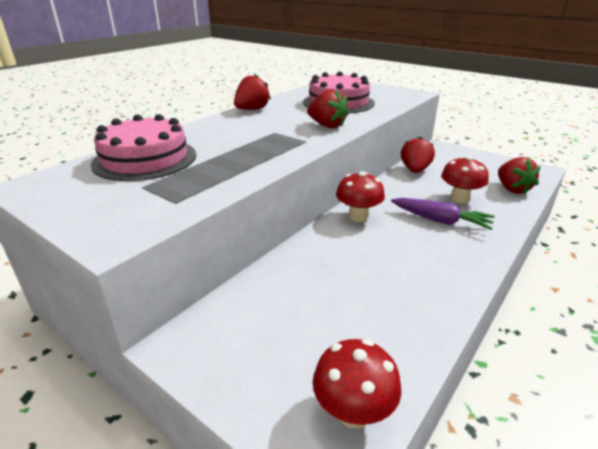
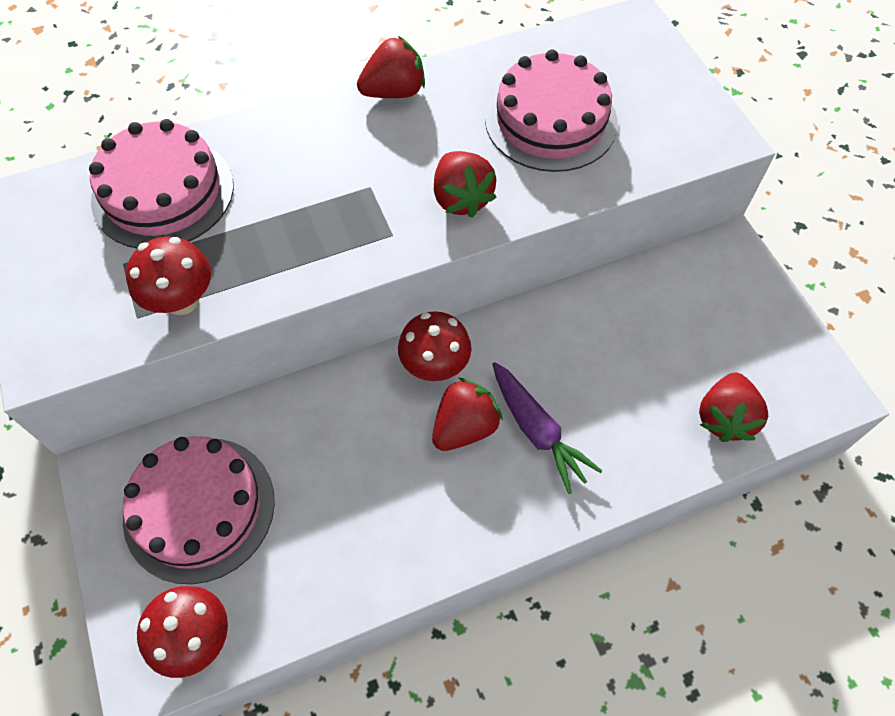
camera: 30 degrees right, 30 degrees up
red strawberry [401,136,435,173] -> red strawberry moved to [432,378,503,451]
red mushroom [441,156,489,203] -> red mushroom moved to [126,237,211,315]
none -> pink cake [123,436,275,584]

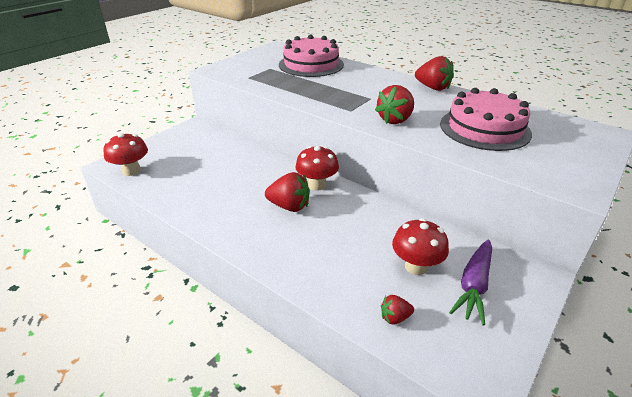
camera: 60 degrees right, 25 degrees down
pink cake [123,436,275,584] -> none
red mushroom [126,237,211,315] -> red mushroom moved to [392,218,449,275]
purple carrot [493,362,602,494] -> purple carrot moved to [449,240,492,326]
red strawberry [699,373,768,442] -> red strawberry [381,295,414,325], size x0.55

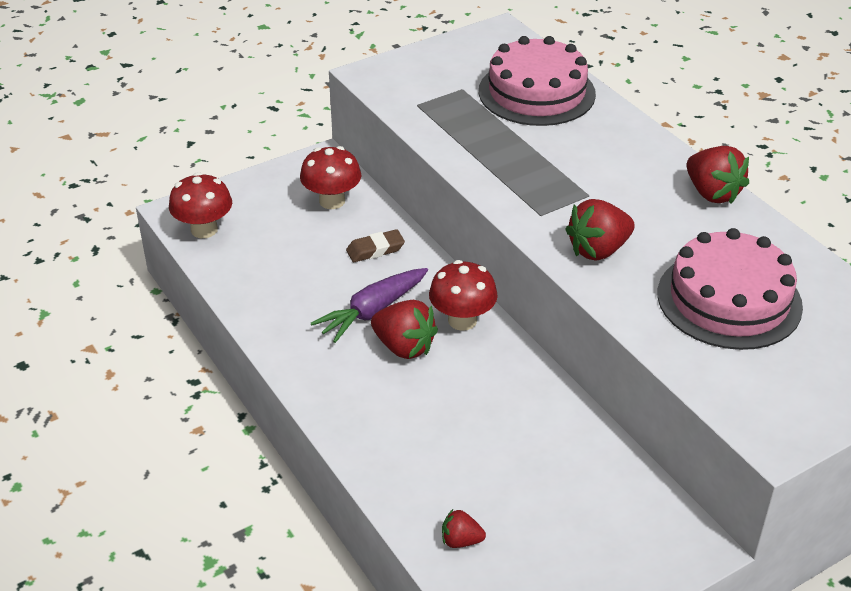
camera: 20 degrees right, 5 degrees up
red mushroom [392,218,449,275] -> red mushroom moved to [300,146,361,209]
purple carrot [449,240,492,326] -> purple carrot moved to [311,268,428,343]
none -> brown eraser [346,229,405,262]

